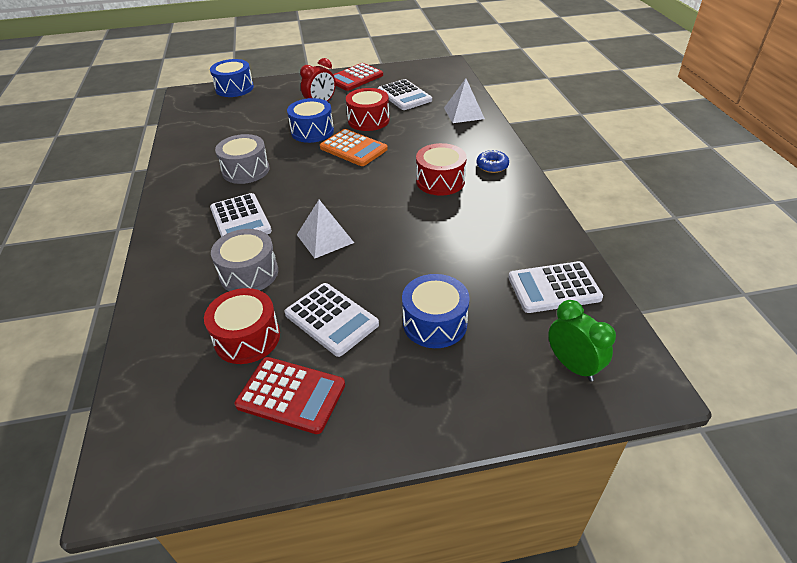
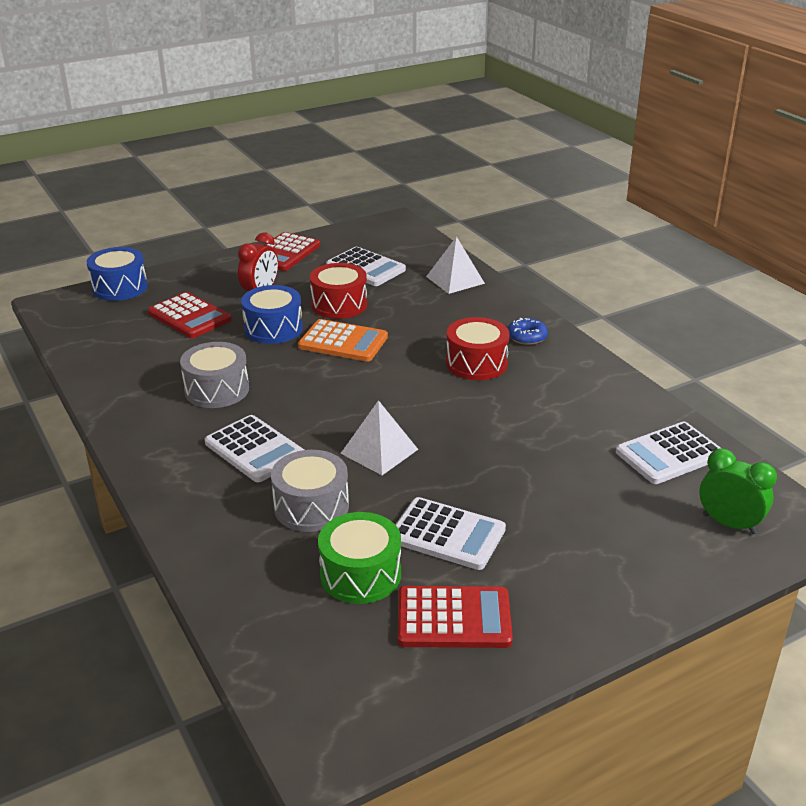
camera: 20 degrees left, 10 degrees down
red drum [204,288,280,364] -> green drum [318,512,401,604]
blue drum [402,274,470,348] -> none
none -> red calculator [148,292,231,338]

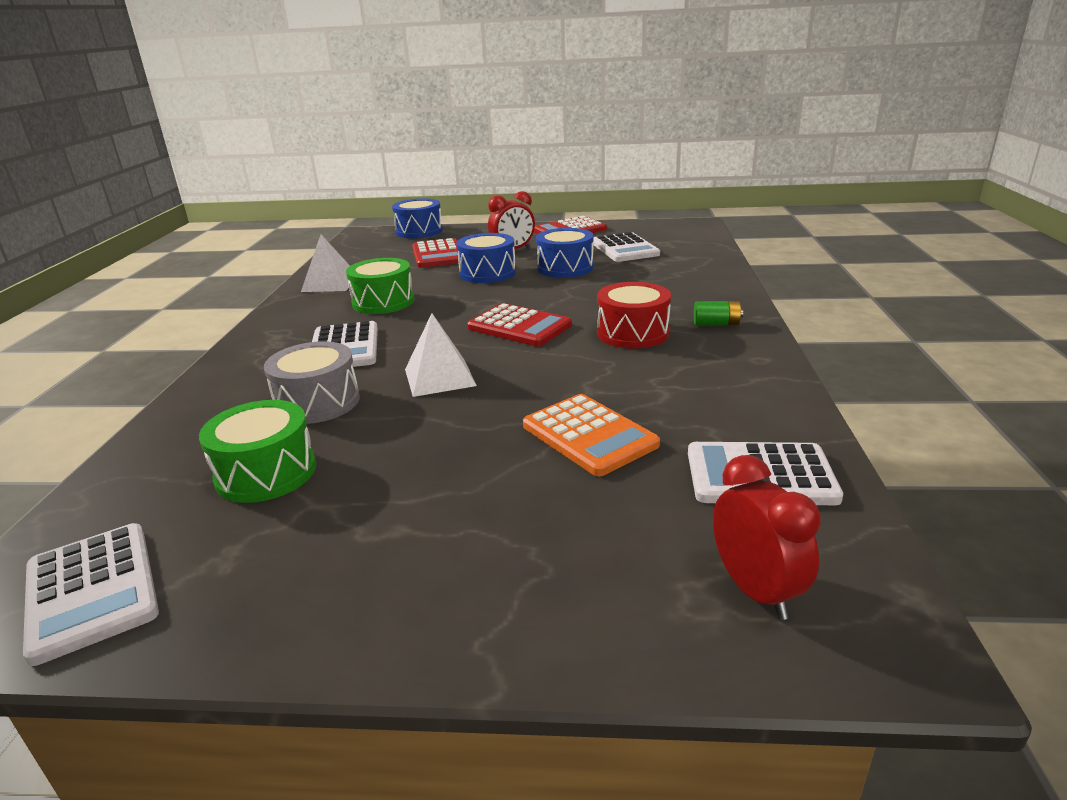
camera: 35 degrees right, 5 degrees down
grey drum [180,342,249,408] -> green drum [346,258,414,314]
orange calculator [298,319,388,362] -> orange calculator moved to [523,394,660,476]
red drum [310,263,367,319] -> blue drum [536,228,594,278]
white calculator [395,497,506,570] -> white calculator moved to [23,523,159,666]
red calculator [398,586,513,648] -> red calculator moved to [467,303,572,347]
white pyramid [426,236,485,294] -> white pyramid moved to [301,234,350,292]
blue donut [508,318,548,345] -> green battery [694,301,743,326]
green clock [699,448,777,534] -> red clock [713,455,821,620]

